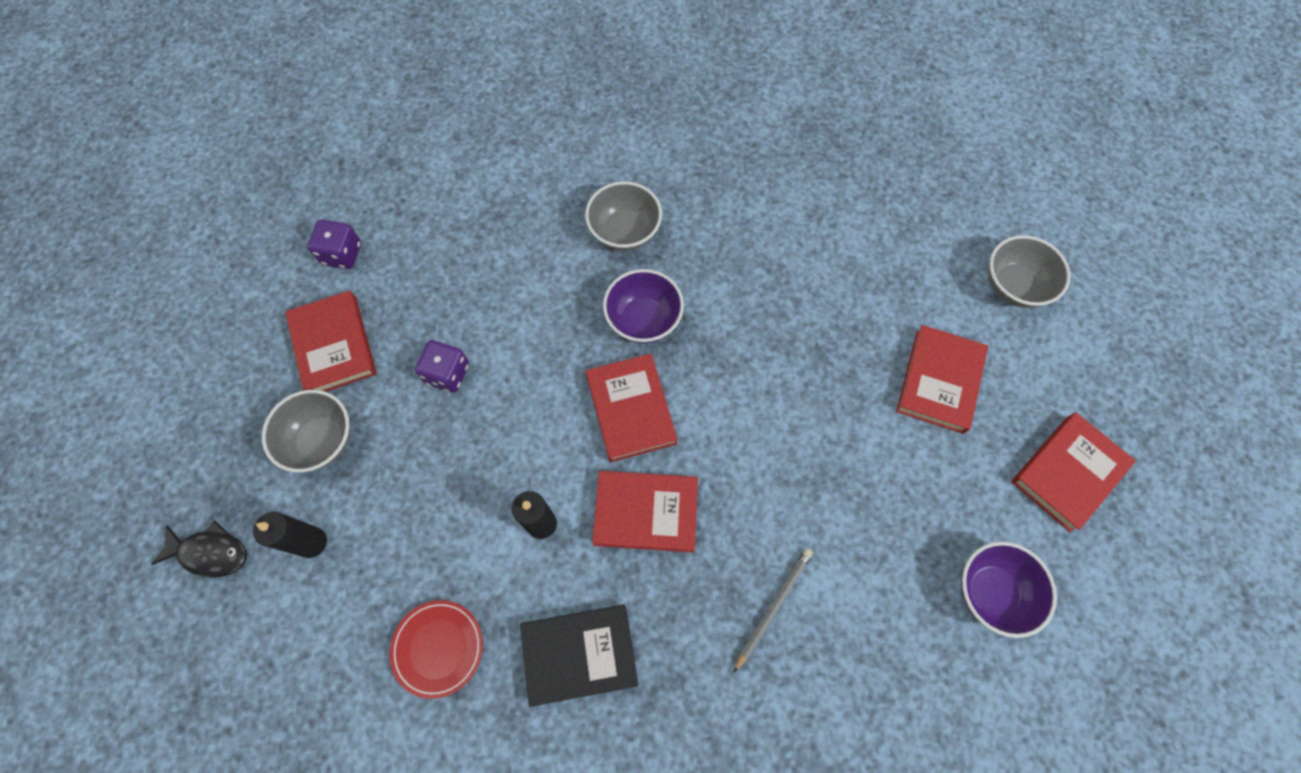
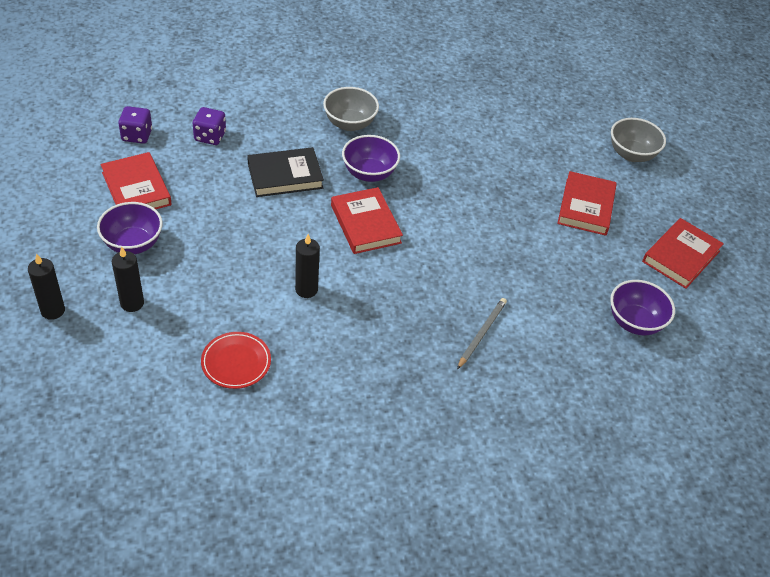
camera: 10 degrees left, 20 degrees down
black fish [151,521,247,578] -> black candle [28,254,65,320]
grey bowl [262,390,350,472] -> purple bowl [97,202,163,254]
purple dice [415,340,469,393] -> purple dice moved to [193,107,226,145]
black book [520,604,638,707] -> black book moved to [247,147,324,197]
red book [592,471,698,552] -> none

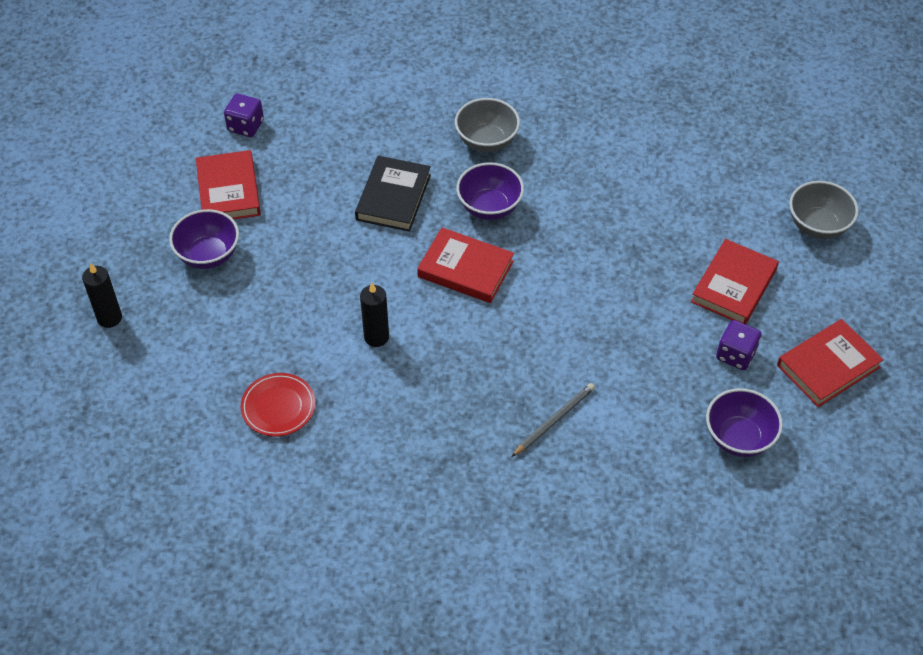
camera: 20 degrees right, 5 degrees up
black candle [112,246,144,312] -> none
purple dice [193,107,226,145] -> purple dice moved to [716,320,761,370]
black book [247,147,324,197] -> black book turned 75 degrees counterclockwise [355,156,431,232]
red book [331,187,403,254] -> red book turned 60 degrees counterclockwise [417,227,514,303]

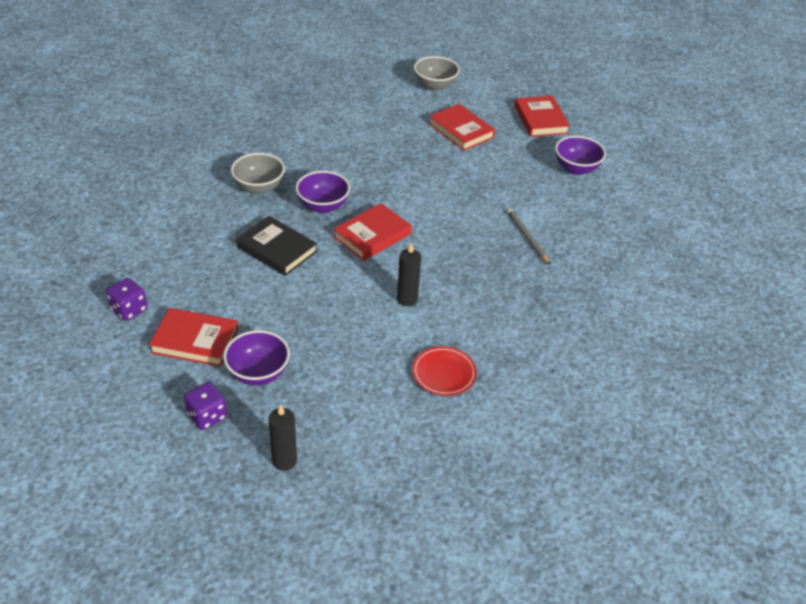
camera: 70 degrees left, 10 degrees down
purple dice [716,320,761,370] -> purple dice moved to [184,382,227,430]

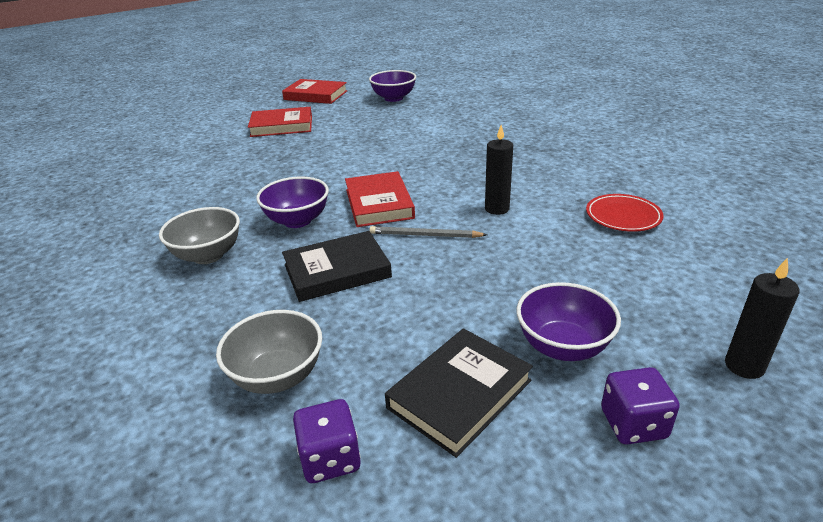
camera: 55 degrees left, 10 degrees down
red book [149,308,238,367] -> black book [385,328,533,458]
grey bowl [414,56,460,91] -> grey bowl moved to [216,310,322,394]
grey pencil [507,209,550,265] -> grey pencil moved to [369,226,487,238]

